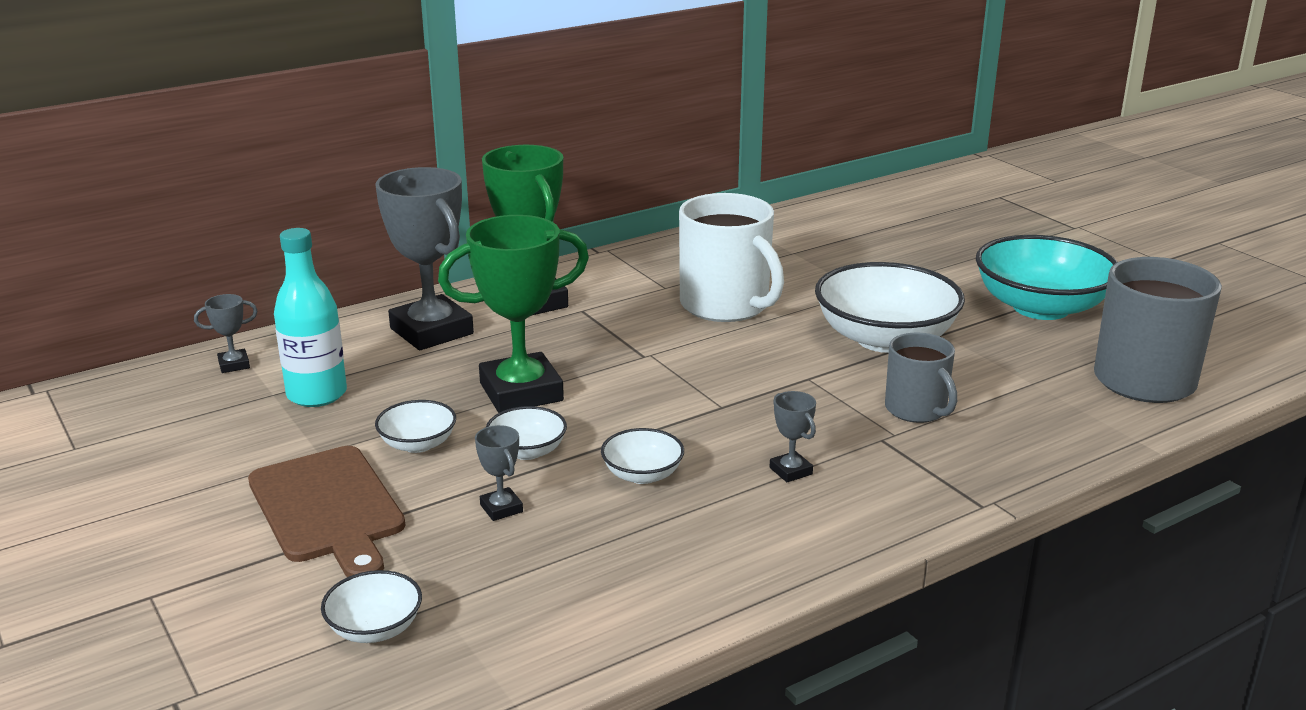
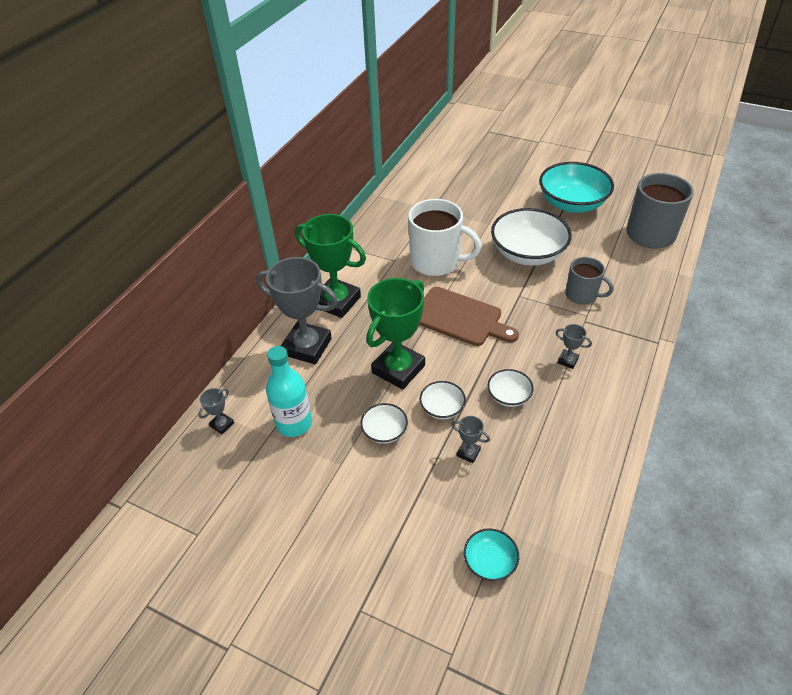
camera: 30 degrees left, 20 degrees up
brown cutting board [248,446,405,577] -> brown cutting board moved to [419,287,519,346]
white bowl [321,570,422,643] -> turquoise bowl [464,528,519,581]

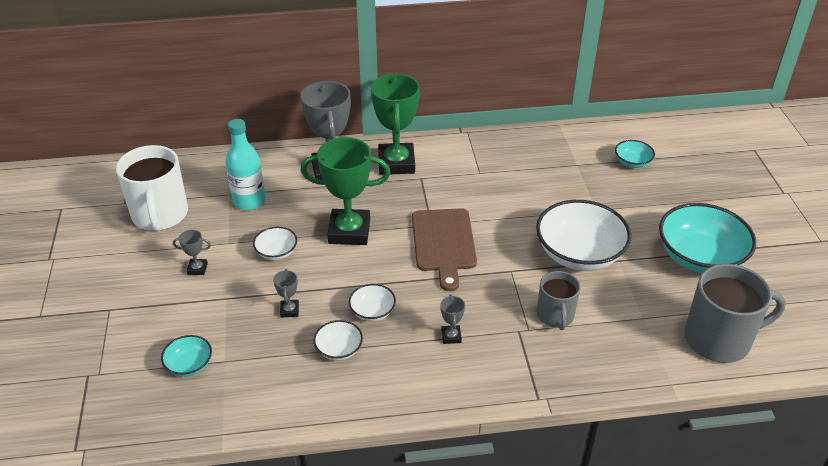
camera: 55 degrees right, 5 degrees down
grey trophy [198,388,234,434] -> grey trophy moved to [173,230,211,275]
white mug [408,199,482,276] -> white mug moved to [116,145,188,232]
white bowl [420,381,466,419] -> white bowl moved to [314,320,363,361]
none -> turquoise bowl [615,140,655,168]

